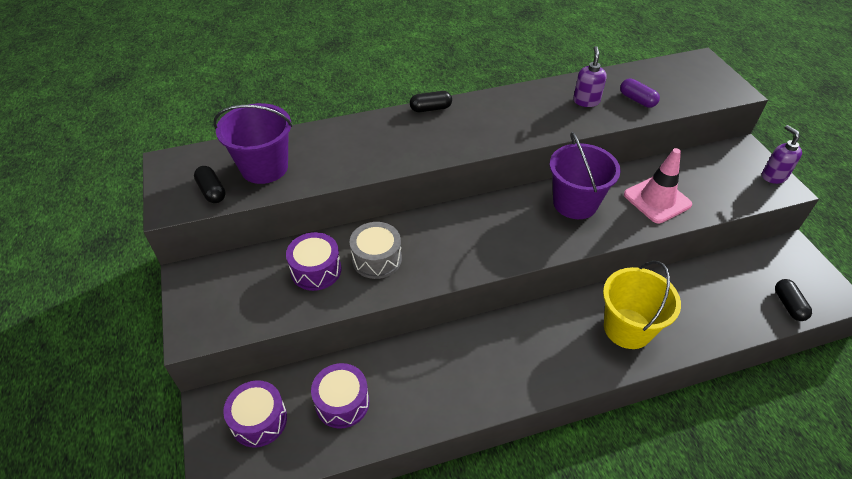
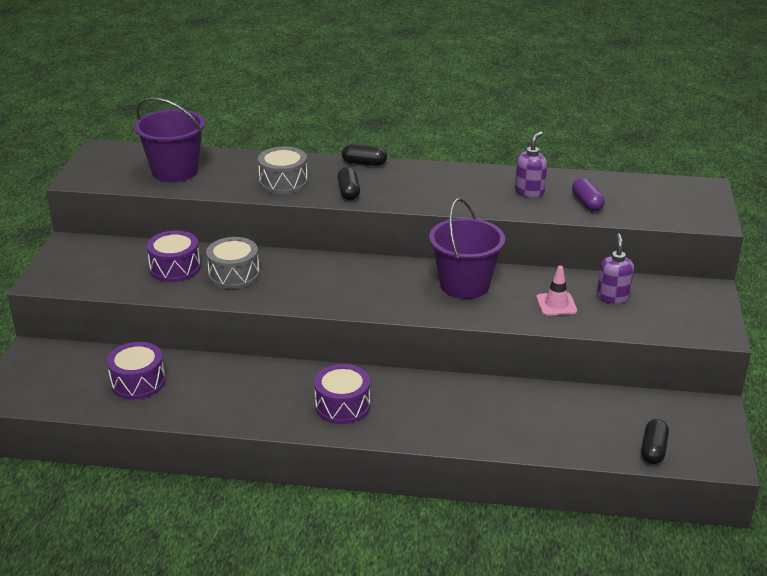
camera: 25 degrees right, 15 degrees down
black capsule [194,166,226,203] -> black capsule moved to [337,167,360,200]
purple drum [223,380,287,448] -> purple drum moved to [314,364,370,424]
yellow bucket [603,261,681,349] -> none
pink traffic cone [624,148,692,223] -> pink traffic cone [536,266,577,316], size x0.60
purple soap dispenser [762,125,802,184] -> purple soap dispenser moved to [597,233,634,304]
none -> grey drum [258,147,308,194]

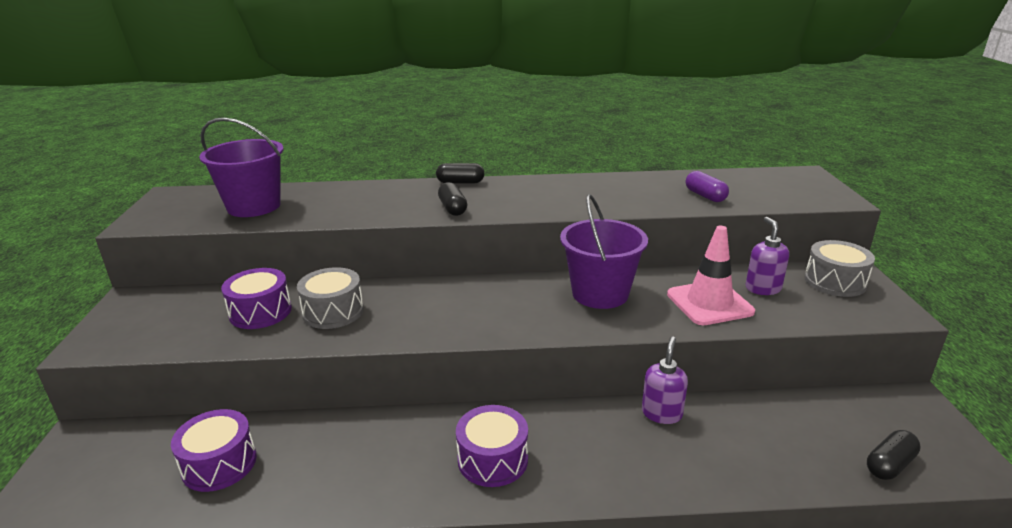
camera: 10 degrees left, 5 degrees down
grey drum [258,147,308,194] -> grey drum moved to [804,240,875,297]
purple soap dispenser [515,131,547,197] -> purple soap dispenser moved to [642,336,688,424]
pink traffic cone [536,266,577,316] -> pink traffic cone [667,226,755,325], size x1.66
black capsule [641,419,669,464] -> black capsule turned 45 degrees clockwise [867,430,921,480]

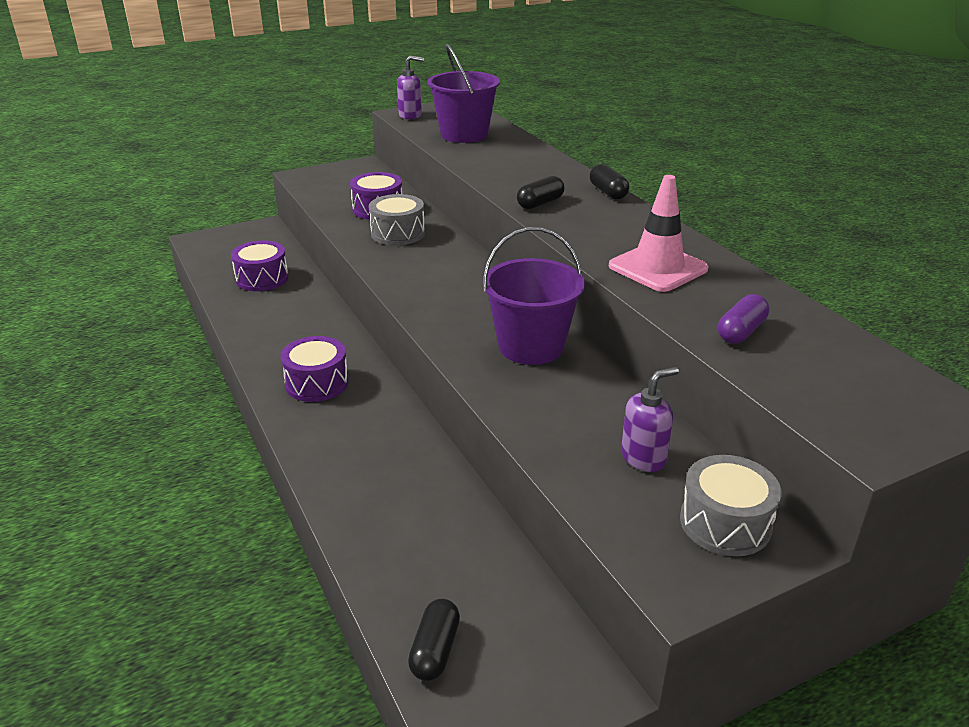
camera: 65 degrees right, 5 degrees up
purple soap dispenser [642,336,688,424] -> purple soap dispenser moved to [397,55,424,119]
pink traffic cone [667,226,755,325] -> pink traffic cone moved to [609,175,709,292]
black capsule [867,430,921,480] -> black capsule turned 75 degrees clockwise [408,599,460,681]

